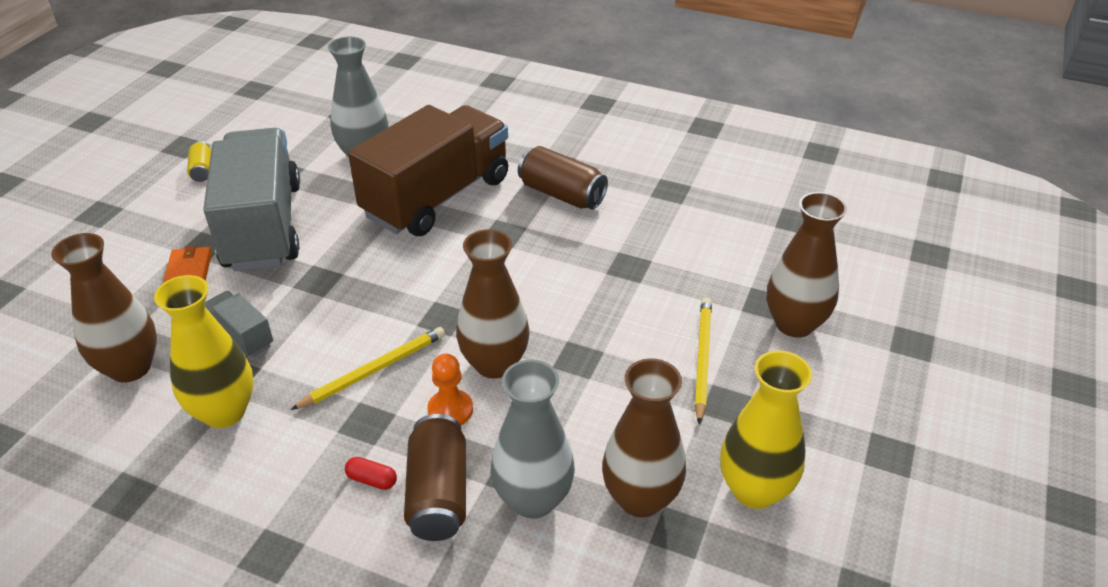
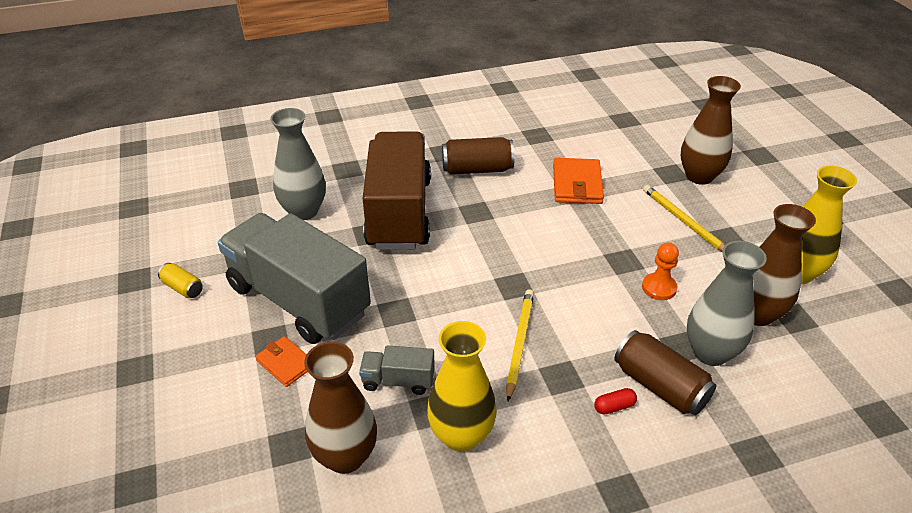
camera: 40 degrees left, 0 degrees up
orange pawn [427,353,473,425] -> orange pawn moved to [642,243,679,300]
brown vase [456,229,529,379] -> none
none -> orange wallet [553,158,604,204]

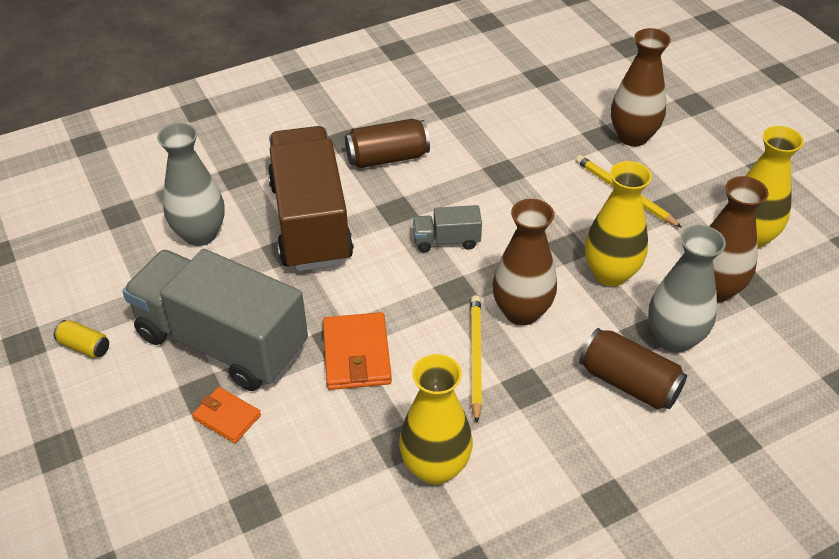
camera: 10 degrees left, 5 degrees up
brown vase [304,342,377,474] -> brown vase moved to [492,199,557,326]
grey truck [359,345,435,395] -> grey truck moved to [413,205,482,252]
orange wallet [553,158,604,204] -> orange wallet moved to [323,312,392,390]
red capsule [594,388,637,415] -> none
orange pawn [642,243,679,300] -> yellow vase [585,161,652,286]

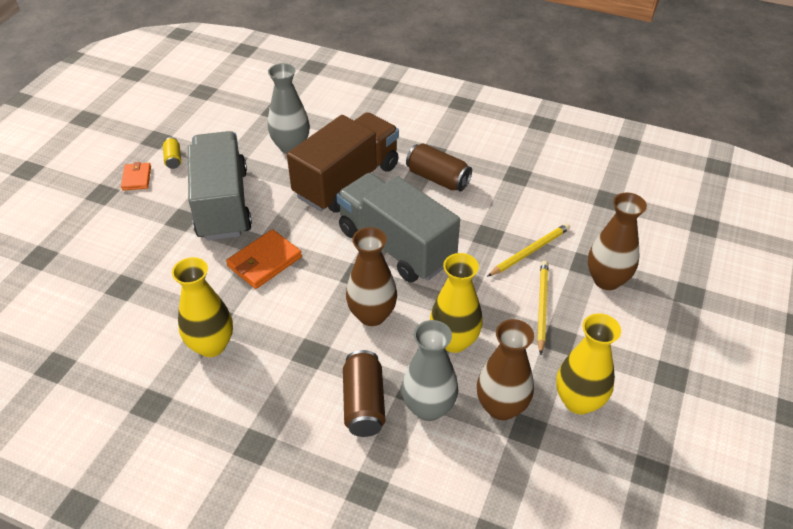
camera: 50 degrees right, 0 degrees up
orange wallet [192,387,261,443] -> orange wallet moved to [121,162,151,191]
grey truck [413,205,482,252] -> grey truck [336,173,460,283], size x2.38
yellow pencil [471,295,482,423] -> yellow pencil moved to [487,223,570,277]

